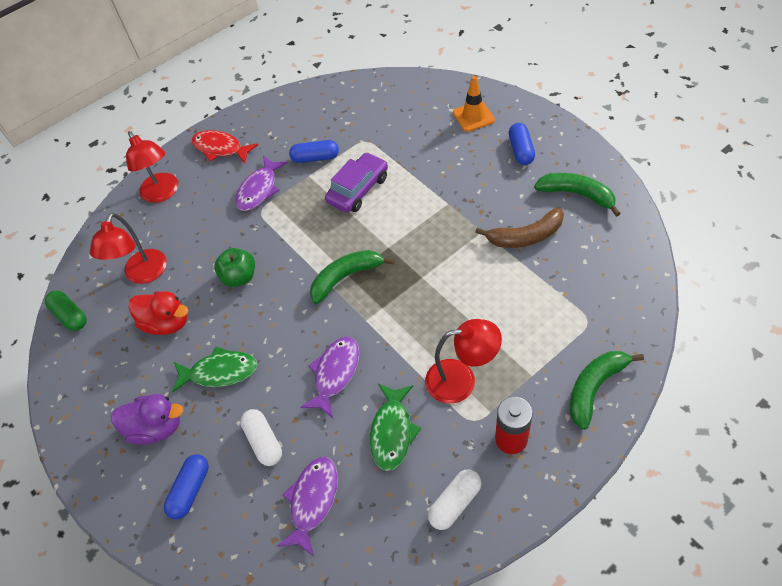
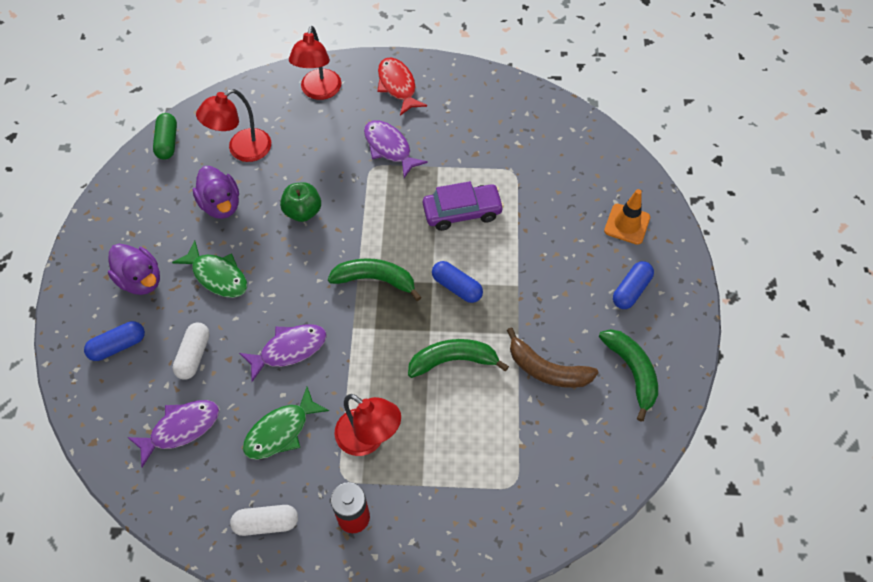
camera: 35 degrees right, 5 degrees up
red duck [128,291,188,335] -> purple duck [193,166,239,219]
purple fish [235,156,288,211] -> purple fish turned 75 degrees clockwise [364,120,428,178]
blue capsule [289,140,339,163] -> blue capsule moved to [432,261,483,303]
green banana [570,351,644,430] -> green banana moved to [408,339,509,378]

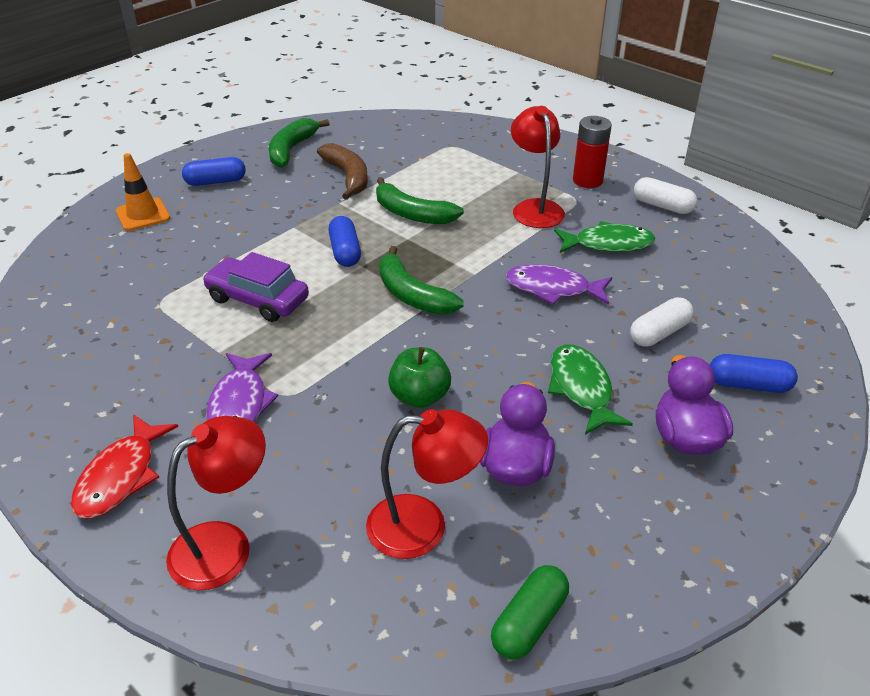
camera: 140 degrees left, 20 degrees down
purple fish [127,400,219,467] -> none

